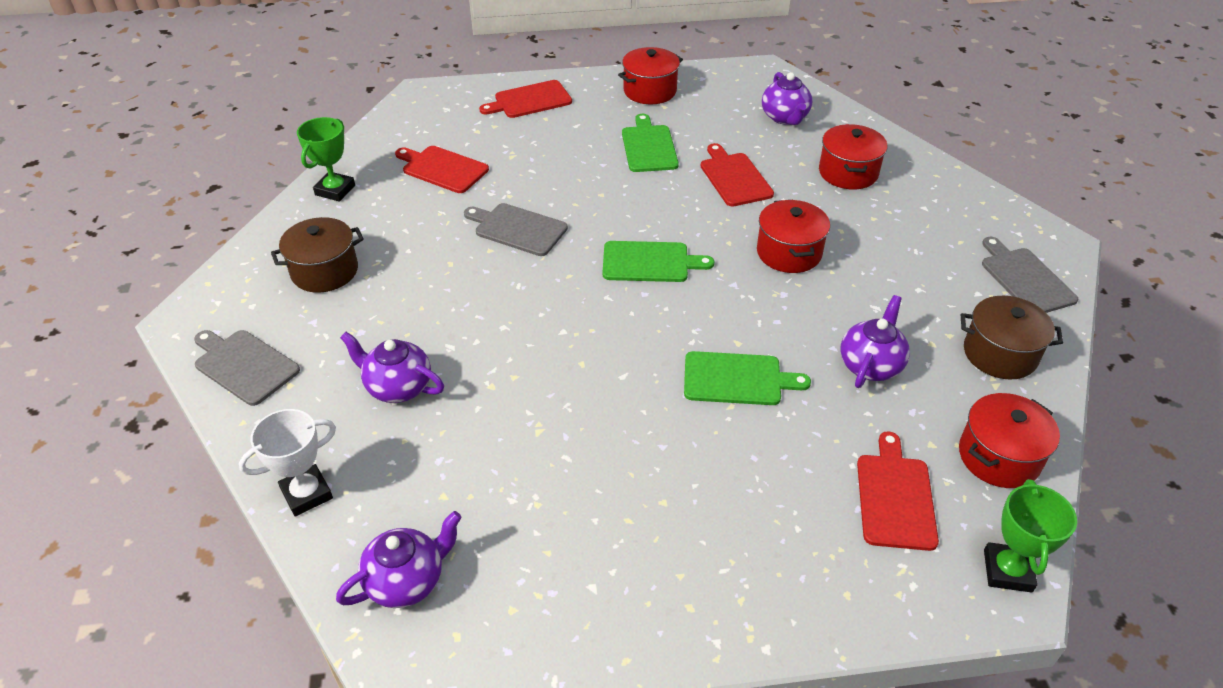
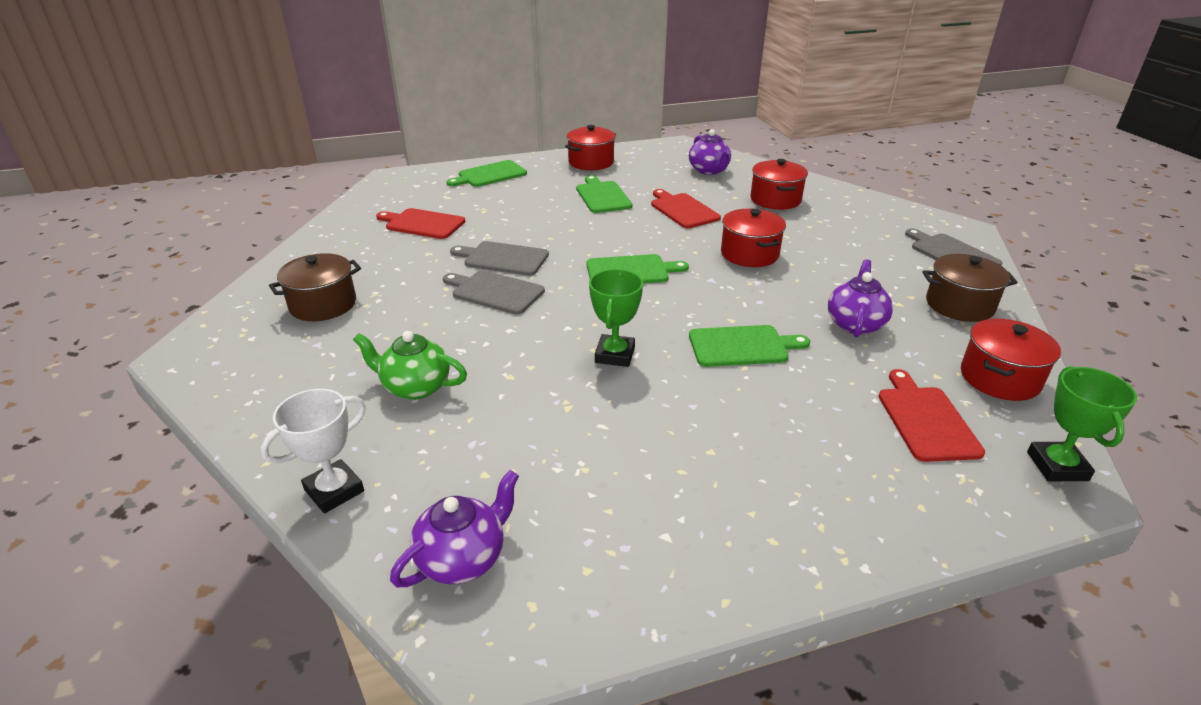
camera: 10 degrees left, 10 degrees down
grey cutting board [194,330,300,406] -> grey cutting board moved to [443,270,545,315]
green trophy [297,117,355,202] -> green trophy moved to [589,269,643,367]
purple teapot [340,332,444,403] -> green teapot [353,331,467,400]
red cutting board [479,80,572,118] -> green cutting board [447,160,527,187]

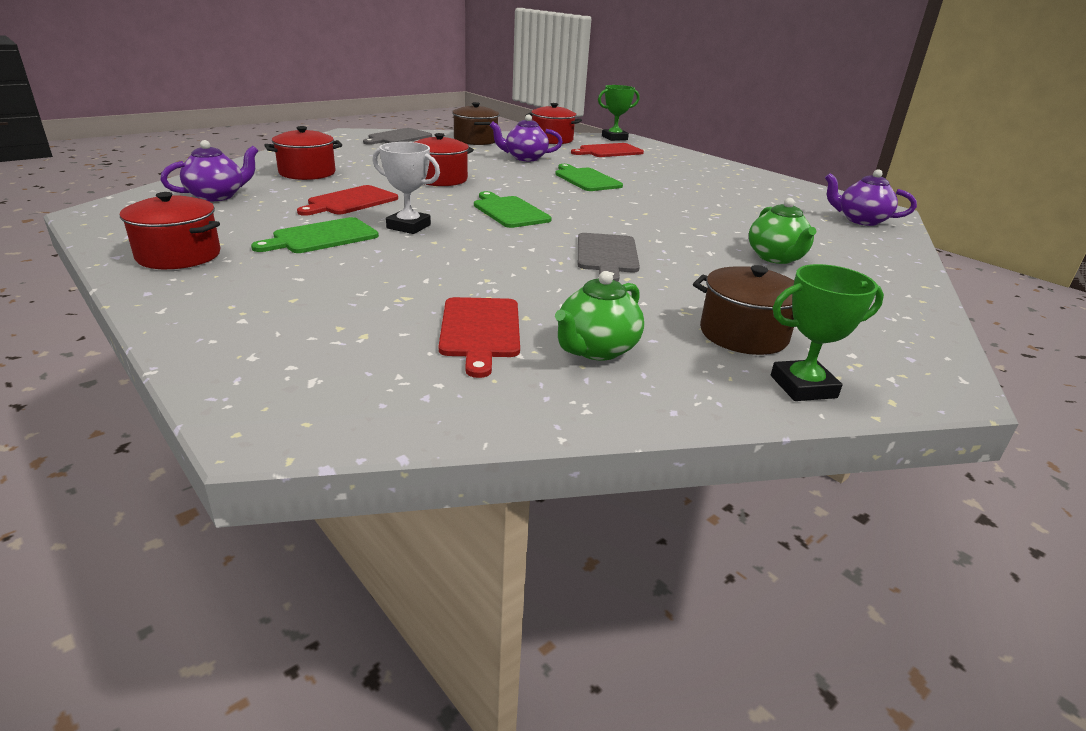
camera: 115 degrees left, 5 degrees down
white trophy [261,389,366,514] -> white trophy moved to [373,142,440,234]
green cutting board [447,160,527,187] -> none
grey cutting board [450,241,549,276] -> none
green trophy [589,269,643,367] -> green trophy moved to [771,264,884,401]
none -> green teapot [555,271,644,360]

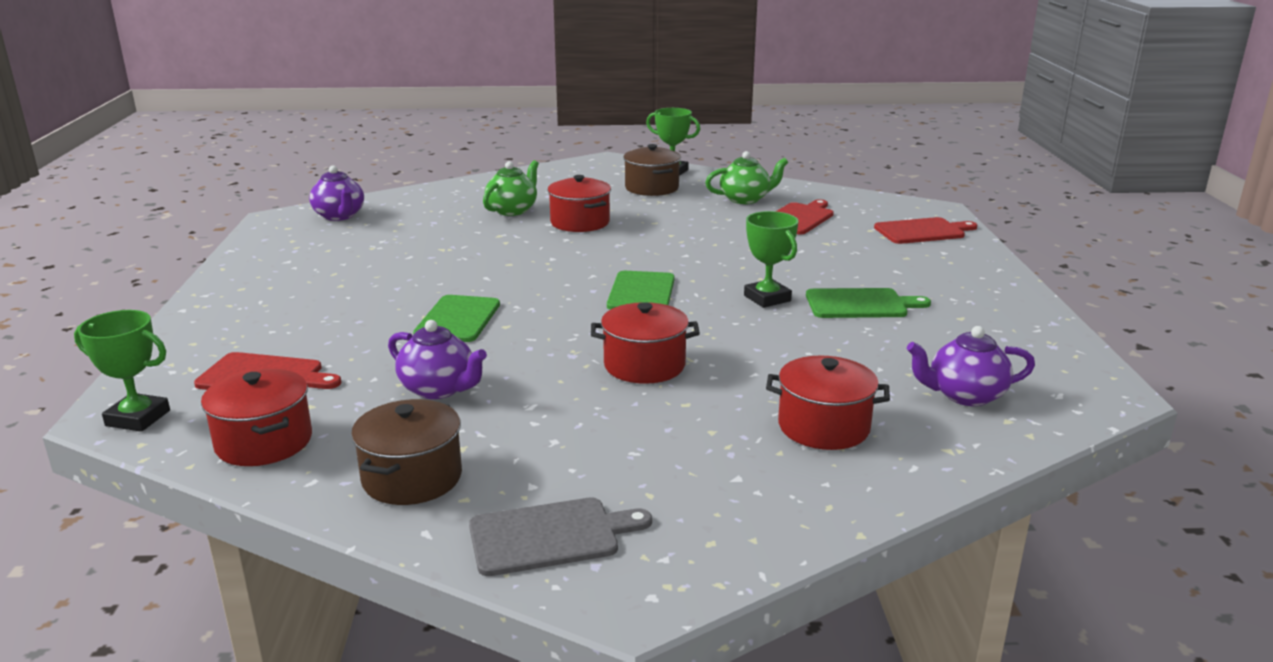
camera: 140 degrees left, 5 degrees down
red pot [120,192,220,269] -> red pot moved to [548,175,611,232]
red cutting board [297,185,398,216] -> red cutting board moved to [874,217,977,244]
white trophy [373,142,440,234] -> green trophy [744,211,799,308]
grey cutting board [578,233,640,282] -> none

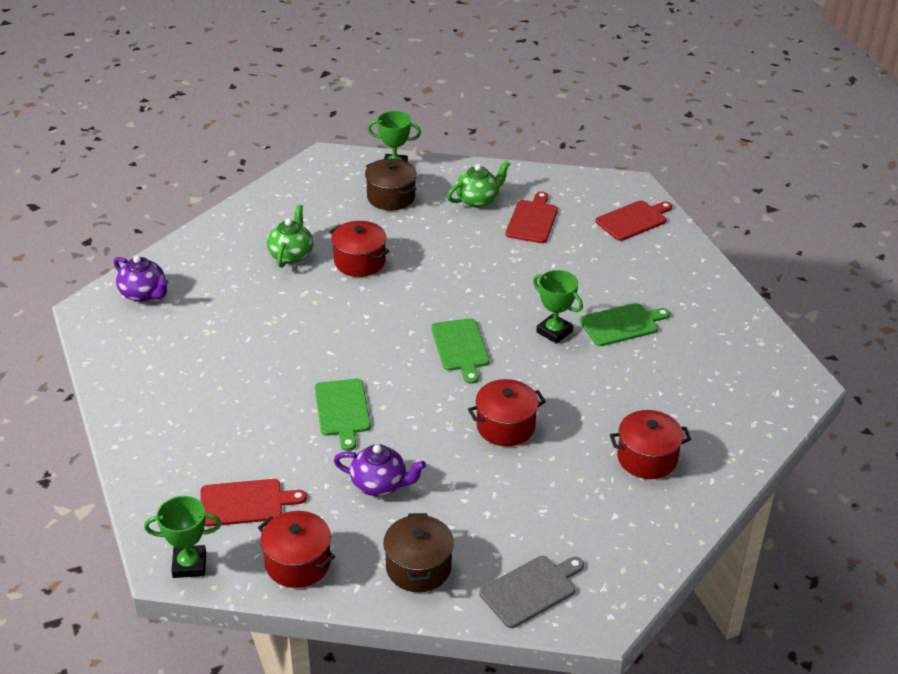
camera: 20 degrees left, 15 degrees up
purple teapot [907,326,1035,406] -> none

